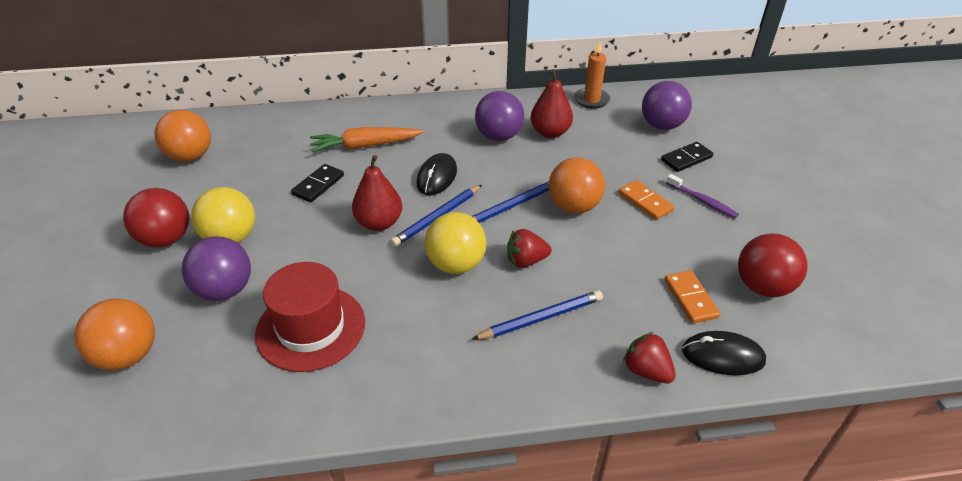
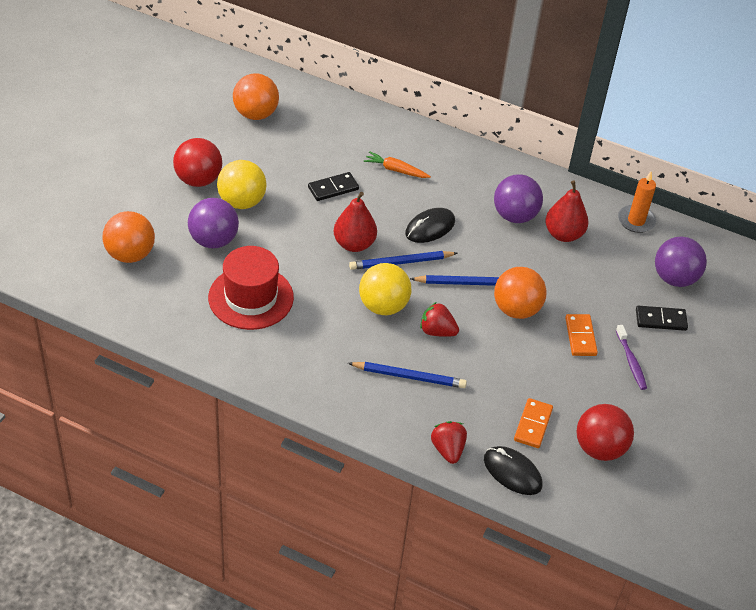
camera: 30 degrees right, 5 degrees up
orange carrot [310,127,424,152] -> orange carrot [364,151,431,178], size x0.65

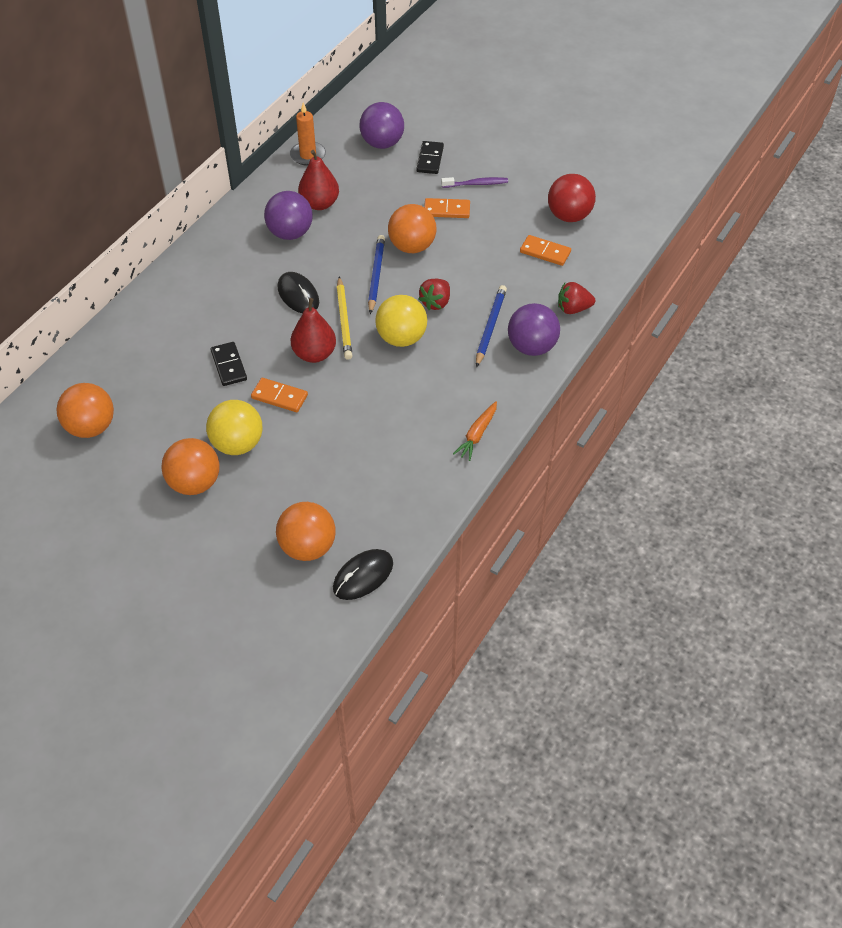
camera: 80 degrees left, 5 degrees up
red ball [173,138,222,187] -> orange ball [161,438,220,495]
purple ball [188,198,239,248] -> purple ball moved to [508,303,560,356]
red hat [208,246,294,330] -> none
blue pencil [349,251,458,270] -> yellow pencil [337,277,353,360]
orange carrot [364,151,431,178] -> orange carrot moved to [453,401,497,461]
black mouse [484,446,543,495] -> black mouse moved to [333,549,393,600]
none -> orange domino [251,378,308,412]

